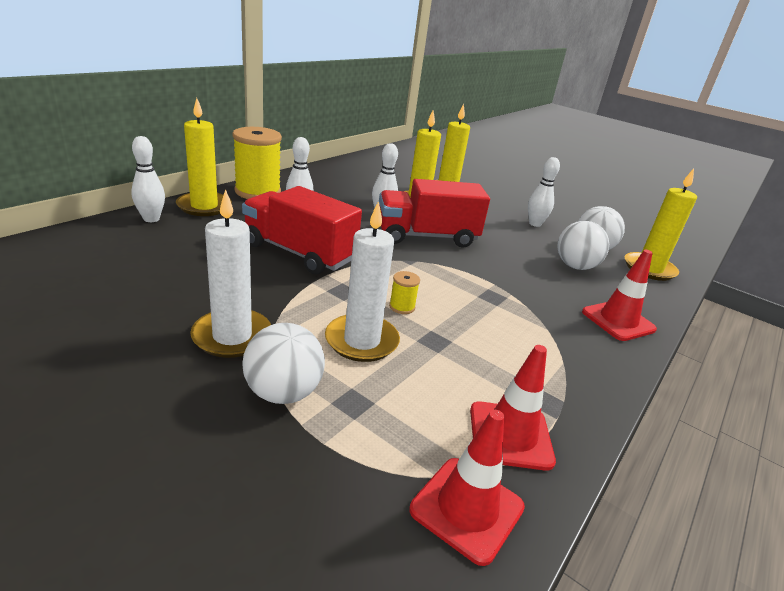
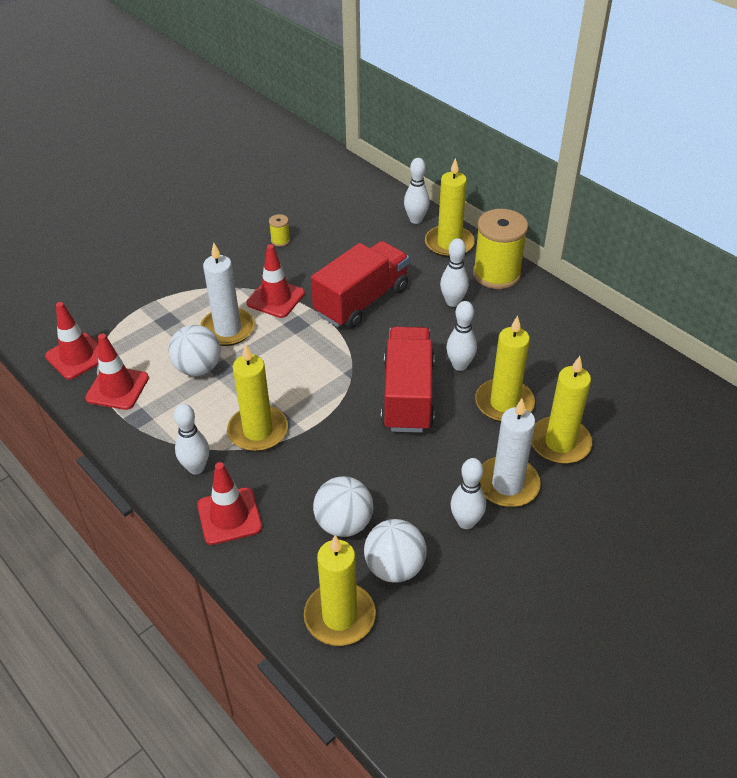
camera: 105 degrees right, 15 degrees up
white candle [190,189,271,358] -> white candle moved to [480,399,541,507]
white ball [243,323,325,404] -> white ball moved to [168,325,221,376]
yellow spool [389,271,420,314] -> yellow spool moved to [269,214,290,247]
none -> white bowling pin [174,404,209,475]
none -> yellow candle [227,344,288,451]
none -> red traffic cone [246,244,305,318]

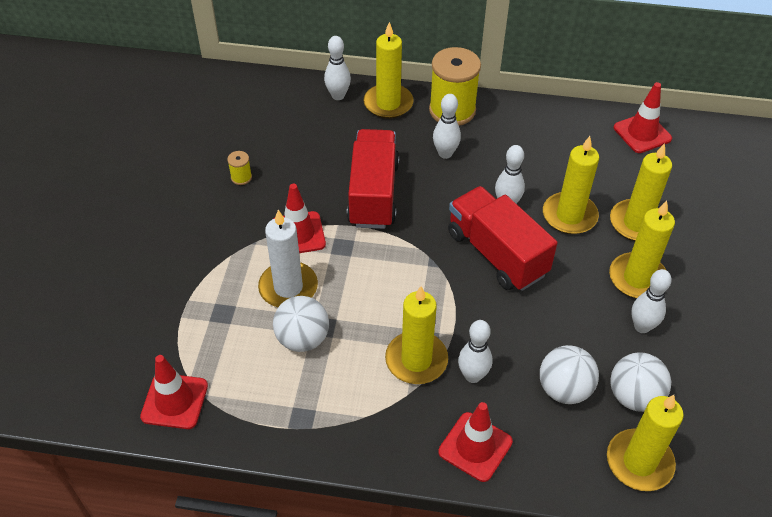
camera: 40 degrees left, 5 degrees up
red traffic cone [85,333,149,410] -> red traffic cone moved to [614,82,672,153]
white bowling pin [174,404,209,475] -> white bowling pin moved to [458,320,492,383]
white candle [480,399,541,507] -> yellow candle [609,201,675,299]

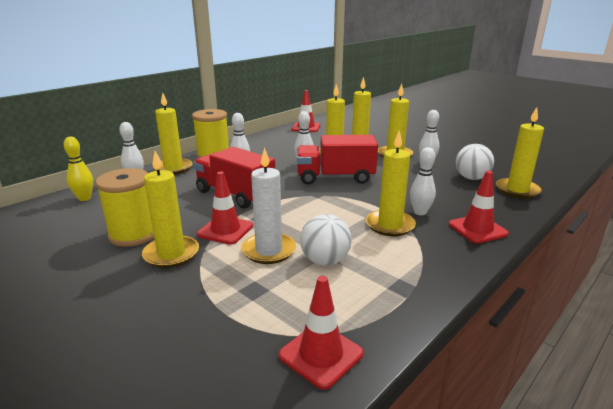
camera: 55 degrees left, 25 degrees down
yellow spool [227,151,252,185] -> yellow spool [95,168,154,247], size x2.37
white ball [540,345,599,404] -> none
none -> yellow bowling pin [64,137,93,201]
none -> yellow candle [142,151,199,268]

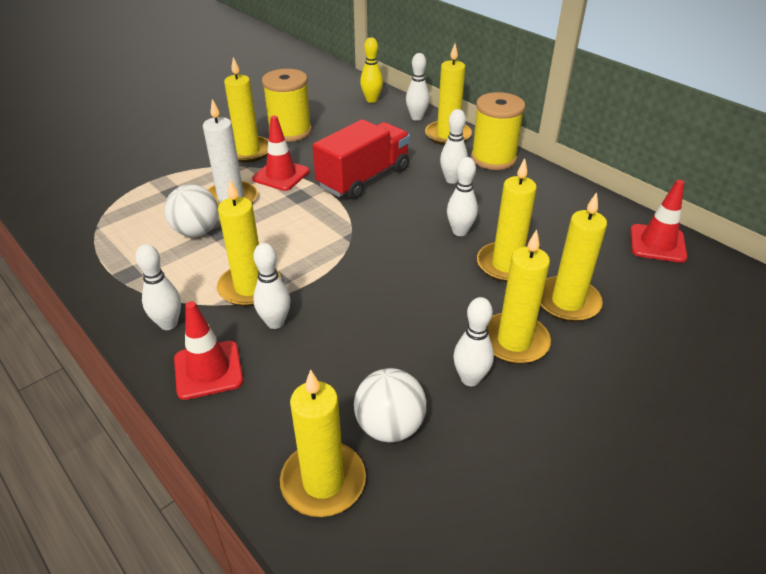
camera: 95 degrees right, 15 degrees up
red traffic cone [279,276,363,390] -> none
red truck [297,135,378,185] -> none
none -> white bowling pin [135,244,181,330]

